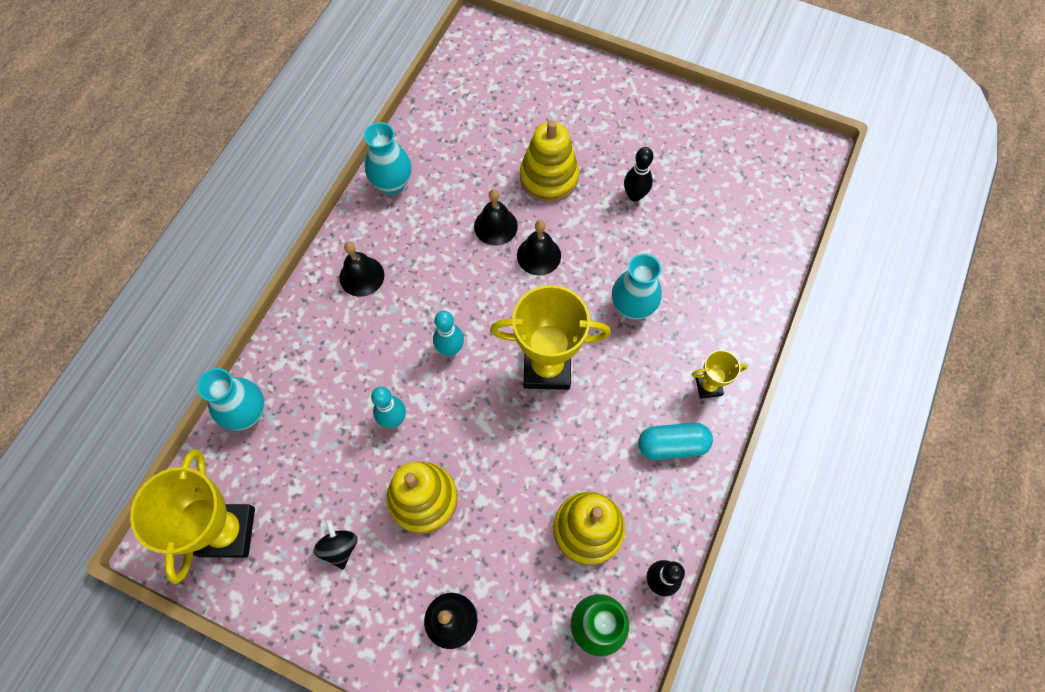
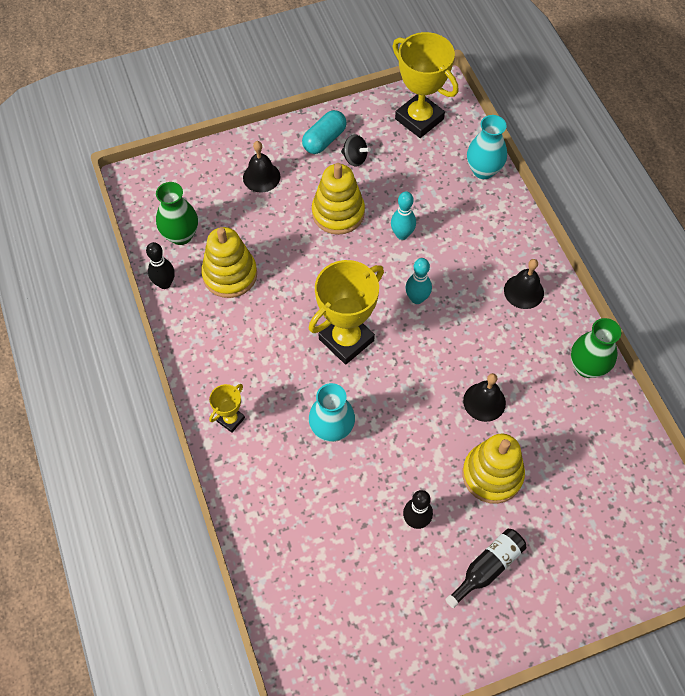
camera: 135 degrees right, 5 degrees down
turquoise vase [364,122,412,195] -> green vase [571,318,621,378]
black bell [517,220,561,276] -> none
turquoise capsule [638,423,713,460] -> turquoise capsule moved to [302,110,347,154]
none -> black bottle [445,529,526,608]

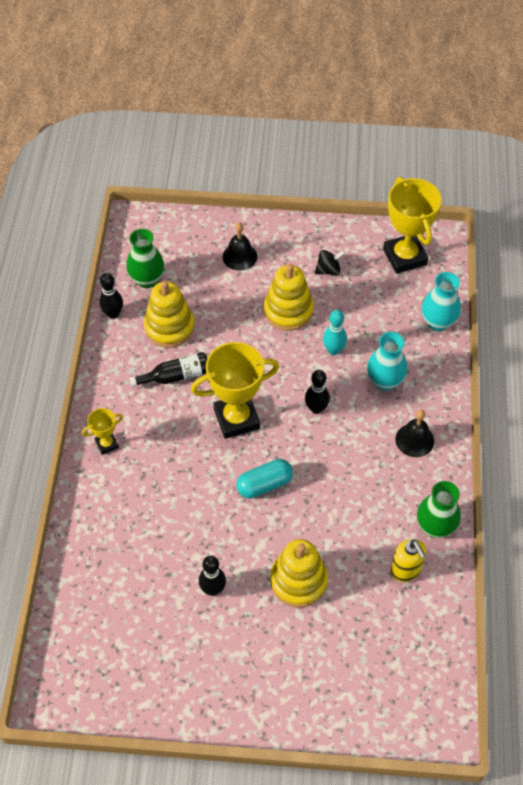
camera: 25 degrees right, 5 degrees down
turquoise capsule [302,110,347,154] -> turquoise capsule moved to [236,459,293,498]
turquoise vase [309,383,355,442] -> turquoise vase moved to [367,332,407,391]
black spinning top [341,134,371,167] -> black spinning top turned 75 degrees counterclockwise [315,250,345,275]
turquoise bowling pin [405,258,432,304] -> black bowling pin [305,370,330,414]
black bottle [445,529,526,608] -> black bottle moved to [129,352,207,387]
black bell [463,373,506,422] -> none
none -> yellow soap dispenser [391,539,426,582]

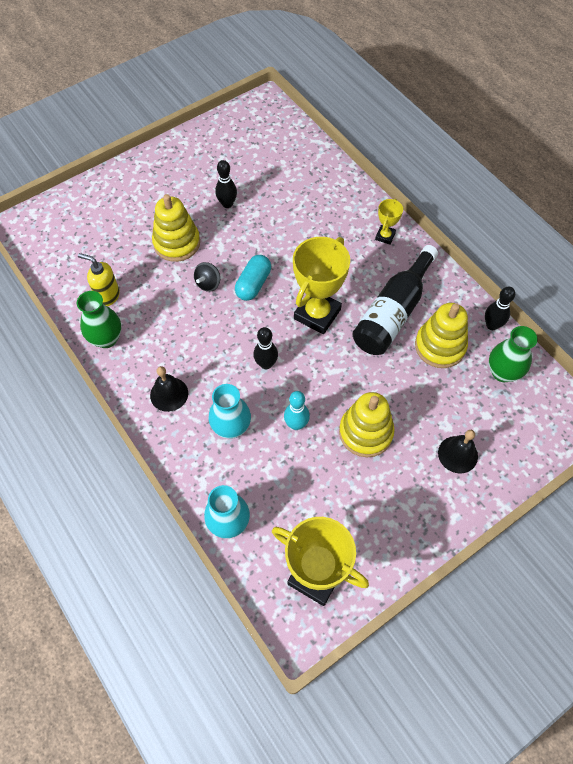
camera: 140 degrees right, 5 degrees up
black bottle [129,352,207,387] -> black bottle [352,245,438,355], size x1.75
black spinning top [315,250,345,275] -> black spinning top moved to [194,262,220,292]

